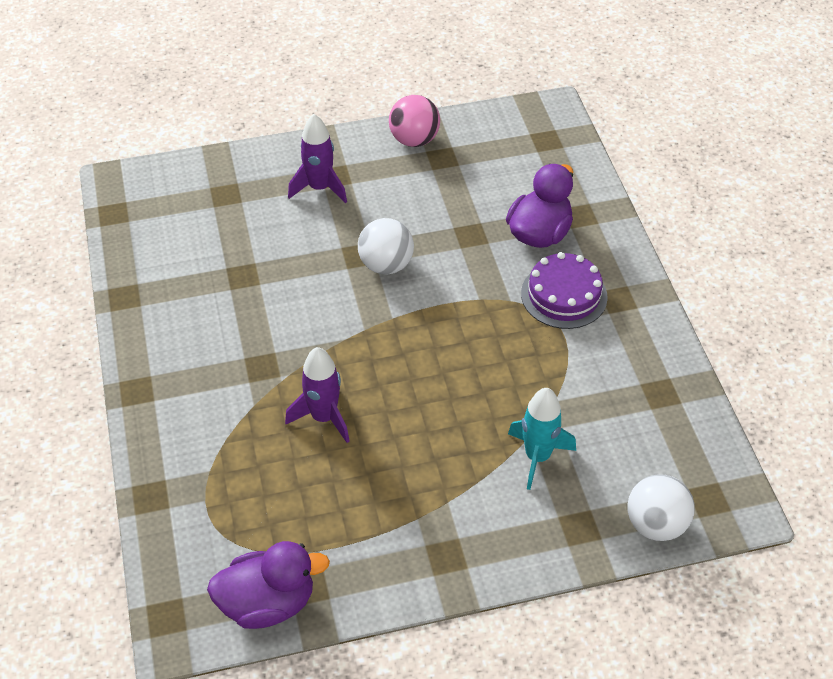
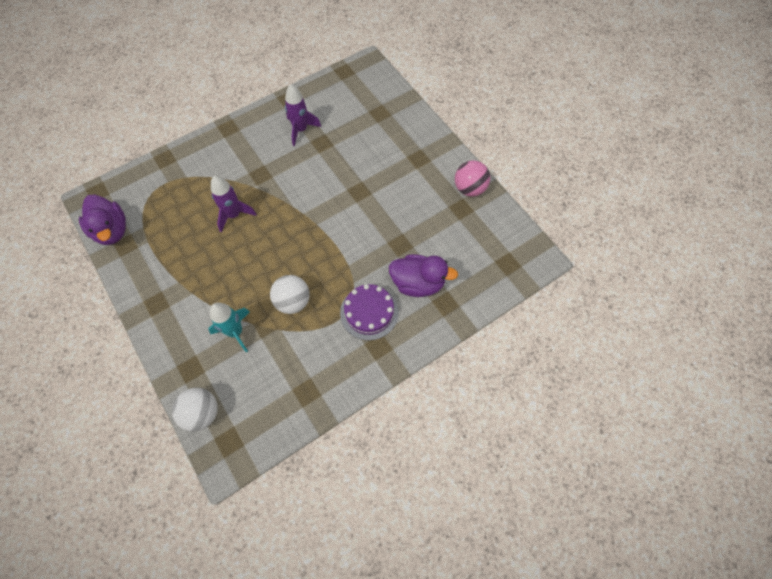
camera: 70 degrees right, 15 degrees up
purple rocket [288,114,347,203] -> purple rocket moved to [285,84,321,146]
white ball [358,218,414,274] -> white ball moved to [270,275,310,314]

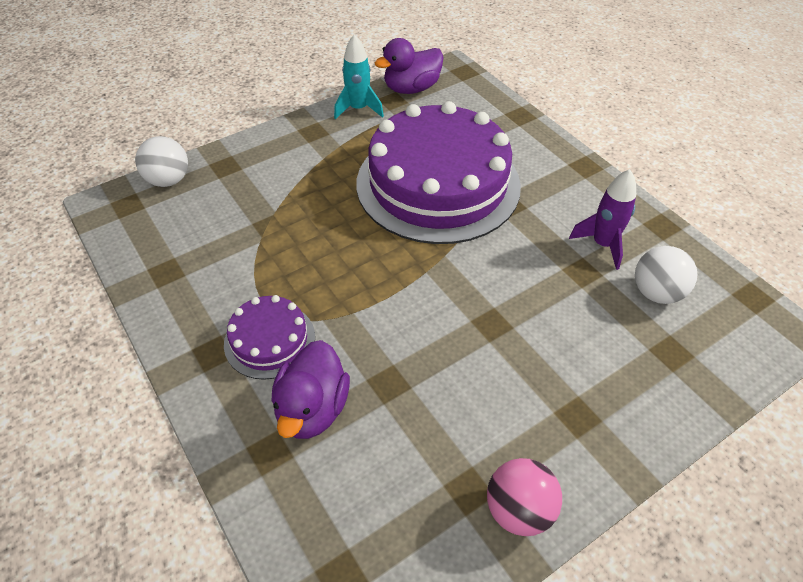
camera: 90 degrees right, 15 degrees down
turquoise rocket [208,302,250,352] -> turquoise rocket moved to [334,34,384,119]
purple rocket [211,176,257,232] -> purple cake [356,101,521,244]
white ball [270,275,310,314] -> white ball moved to [635,246,698,304]

